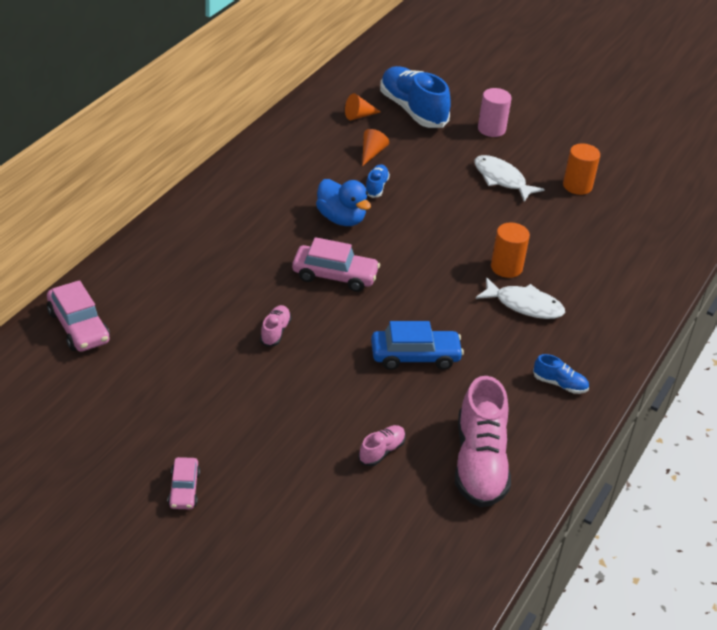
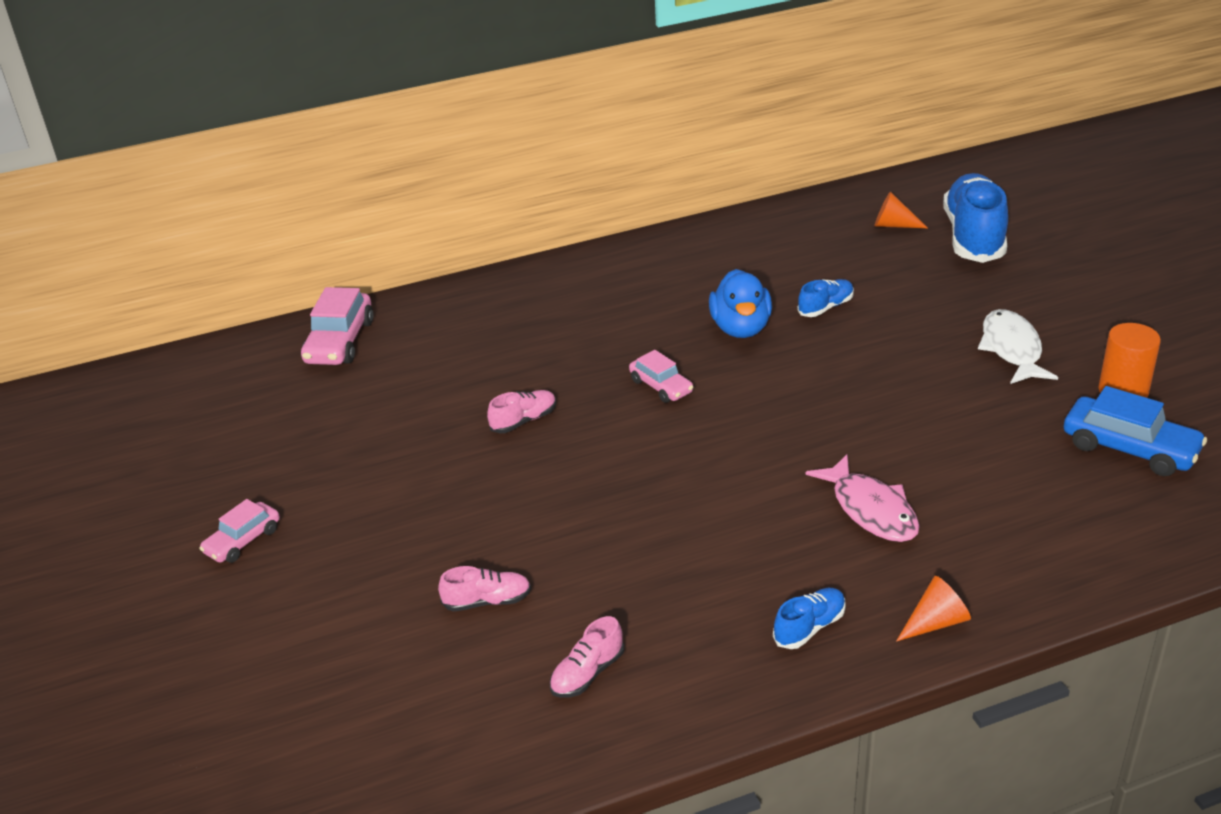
camera: 45 degrees right, 5 degrees down
pink car [292,237,380,292] -> pink car [629,350,693,403], size x0.62
orange cone [362,129,389,166] -> orange cone moved to [896,576,971,642]
blue car [371,321,464,370] -> blue car moved to [1064,386,1207,476]
pink shoe [455,376,511,507] -> pink shoe [550,616,624,698], size x0.46
white fish [476,277,565,319] -> pink fish [805,454,920,542]
pink cylinder [478,88,512,137] -> none
orange cylinder [491,223,530,278] -> none
blue shoe [533,354,589,394] -> blue shoe turned 105 degrees counterclockwise [773,588,846,649]

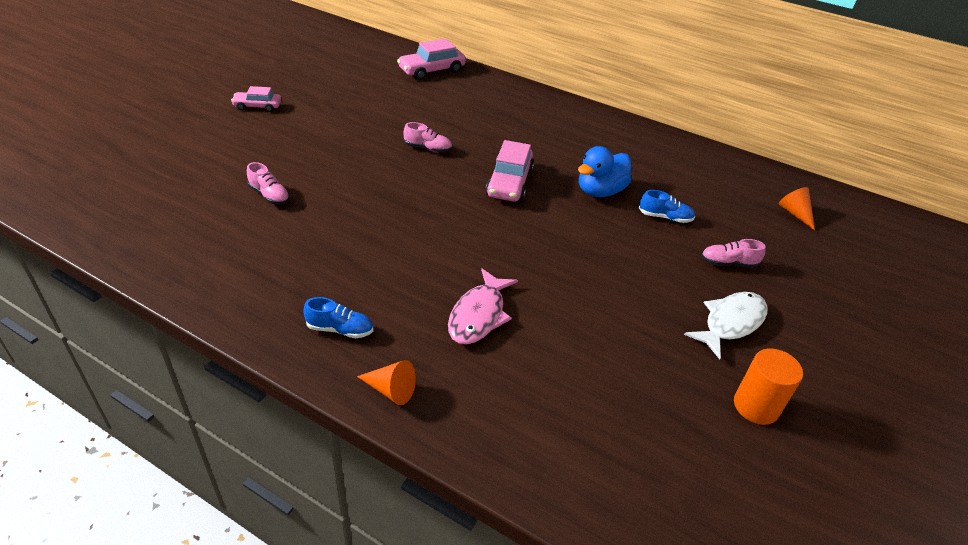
camera: 45 degrees right, 5 degrees up
pink shoe [550,616,624,698] -> pink shoe moved to [701,239,766,268]
pink car [629,350,693,403] -> pink car [485,140,534,202], size x1.62
blue shoe [943,173,1008,263] -> none
blue car [1064,386,1207,476] -> none

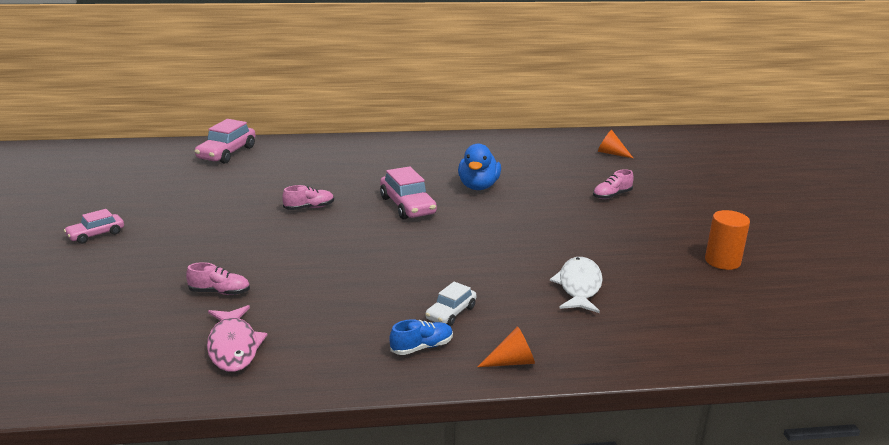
camera: 35 degrees left, 15 degrees down
pink fish [448,268,518,345] -> pink fish moved to [207,305,268,372]
blue shoe [639,190,695,223] -> none
white fish [684,292,768,359] -> white fish moved to [550,257,603,313]
none -> white car [425,282,476,326]

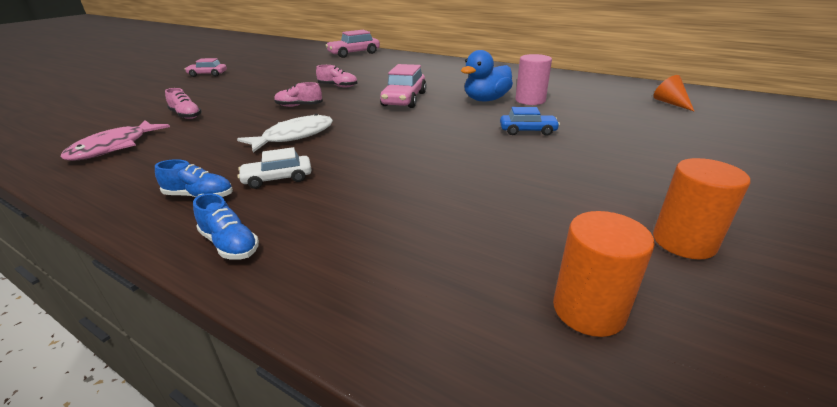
camera: 40 degrees right, 5 degrees up
orange cone [478,326,535,367] -> blue shoe [193,193,259,260]
white fish [550,257,603,313] -> white fish moved to [237,114,333,152]
pink shoe [593,169,634,199] -> pink shoe moved to [274,82,323,107]
none -> blue car [500,107,560,136]
none -> pink cylinder [515,54,552,105]
none -> orange cylinder [553,211,655,337]

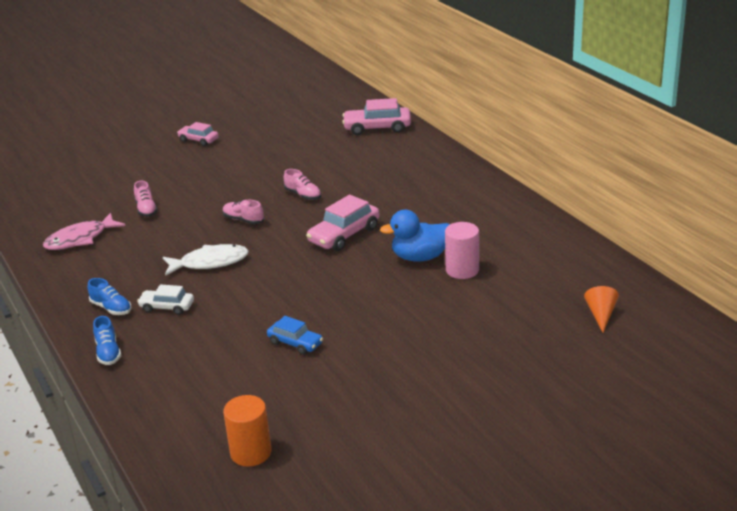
camera: 30 degrees right, 0 degrees up
blue car [500,107,560,136] -> blue car moved to [267,316,323,355]
orange cylinder [653,158,750,260] -> none

